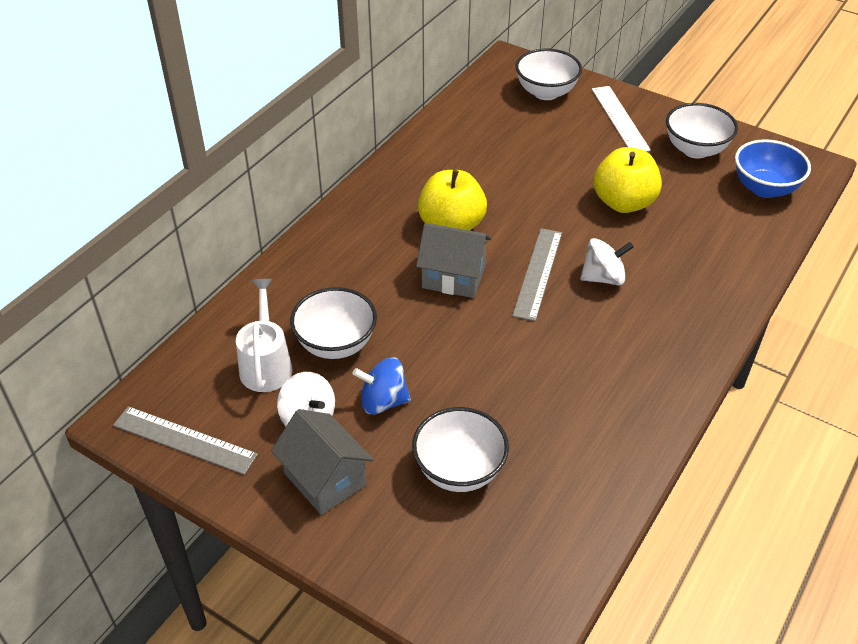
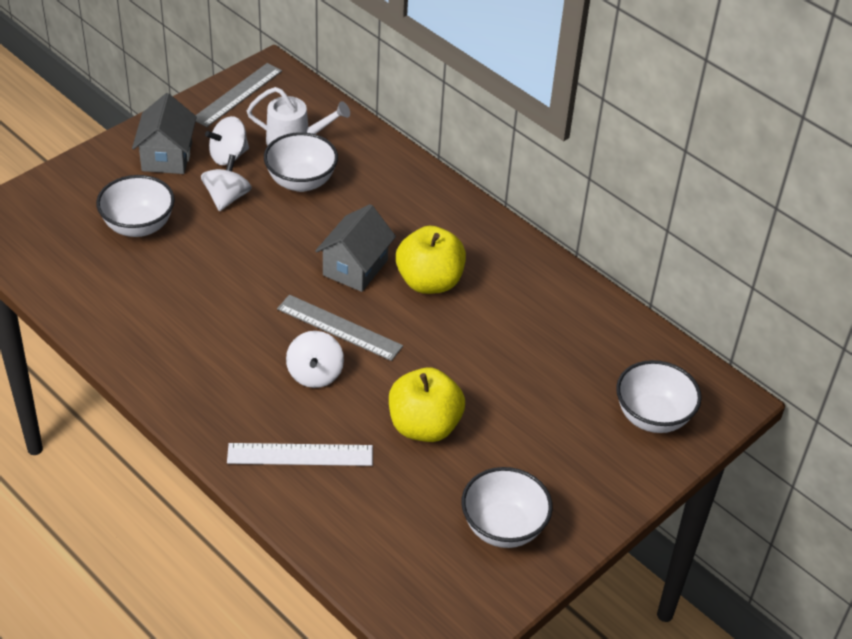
camera: 100 degrees right, 0 degrees up
grey house [271,409,374,515] -> grey house turned 60 degrees counterclockwise [132,93,197,174]
blue spinning top [352,357,411,414] -> white spinning top [201,154,252,211]
white ruler [592,86,651,152] -> white ruler moved to [227,443,373,466]
blue bowl [735,139,811,198] -> none

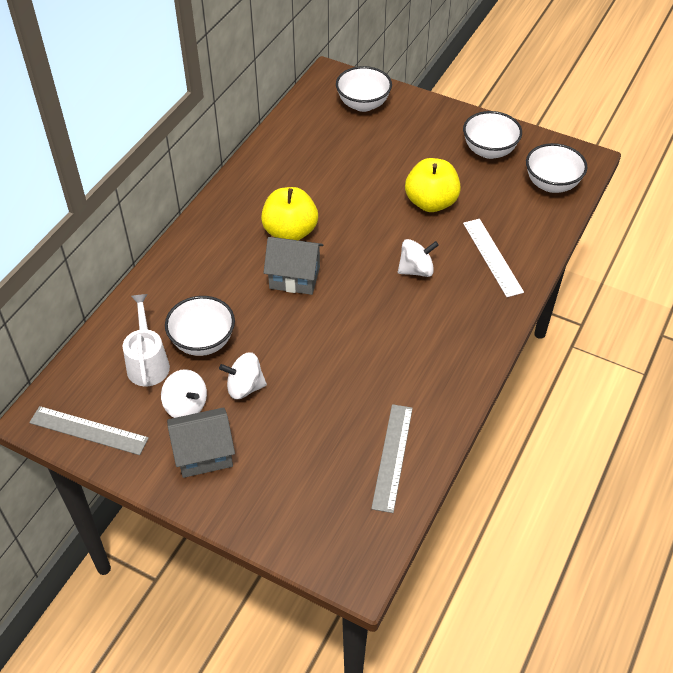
camera: 105 degrees left, 5 degrees up
white bowl [96,175,175,237] -> white bowl moved to [526,143,587,193]
grey ruler [277,295,403,361] -> grey ruler moved to [371,404,413,513]

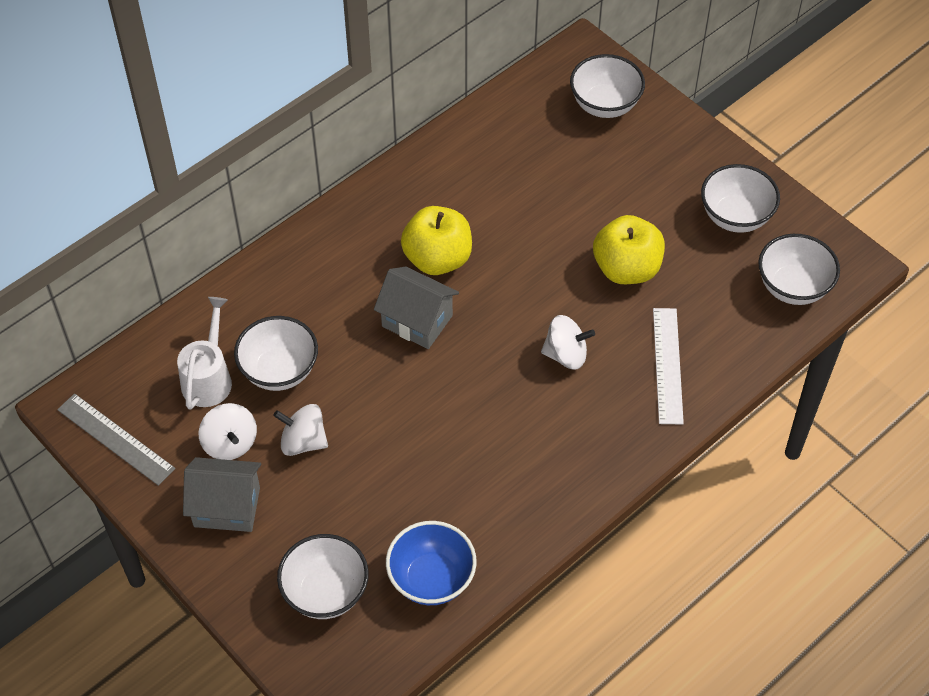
camera: 20 degrees right, 5 degrees up
grey ruler [371,404,413,513] -> blue bowl [386,521,477,605]
none -> white bowl [277,534,369,619]

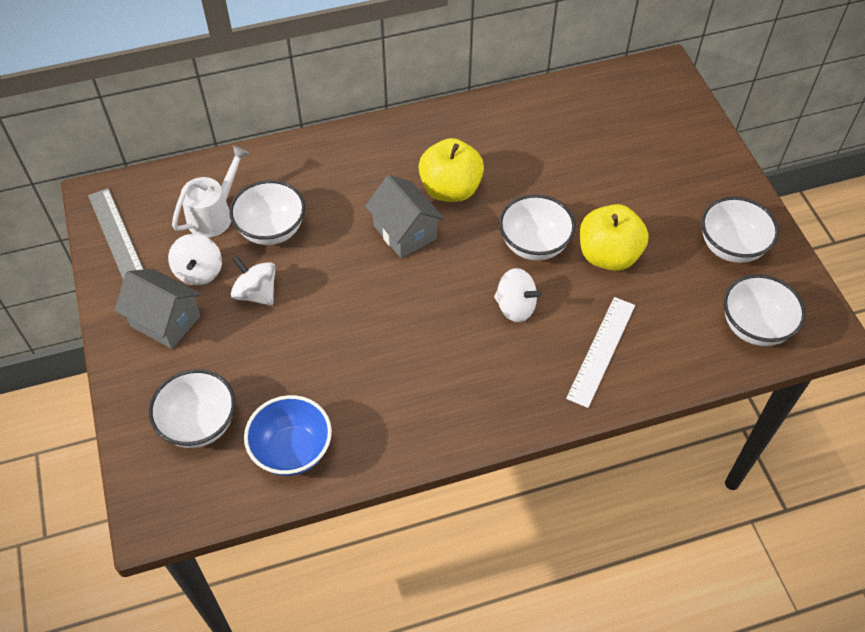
camera: 25 degrees right, 0 degrees up
white bowl [570,54,645,118] -> white bowl moved to [499,194,576,261]

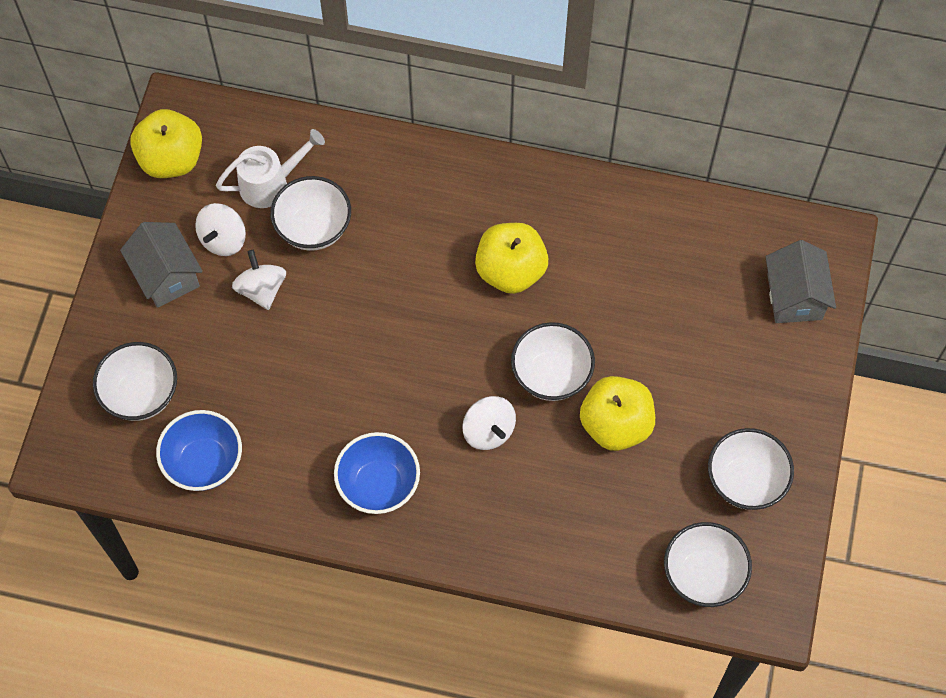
camera: 30 degrees right, 10 degrees up
grey ruler [88,188,143,280] -> yellow apple [130,109,202,178]
grey house [365,175,444,258] -> grey house moved to [765,240,836,323]
white ruler [566,297,635,408] -> none
none -> blue bowl [334,432,420,514]

